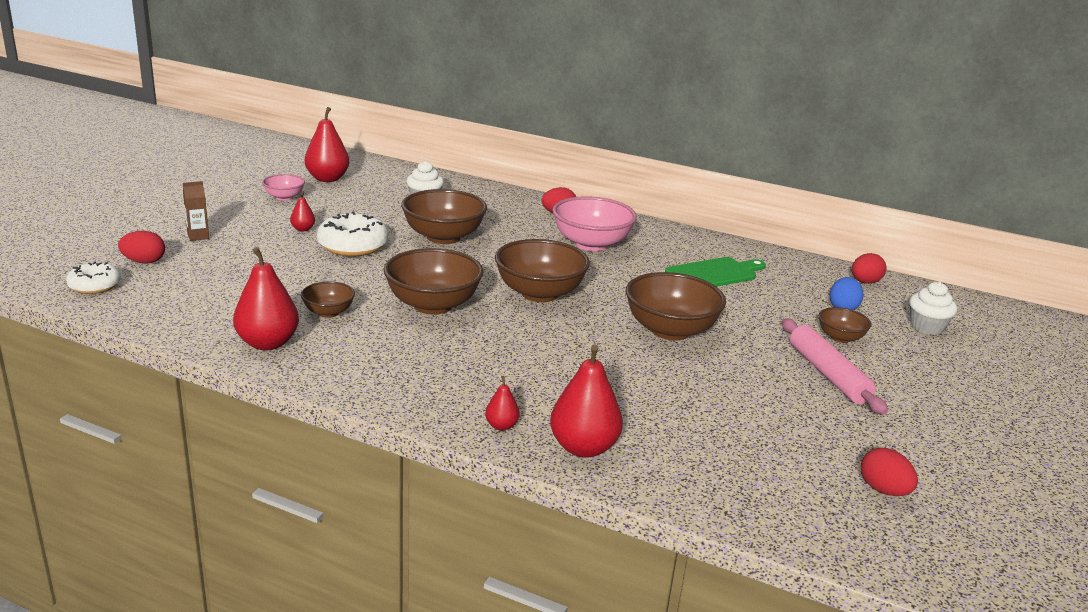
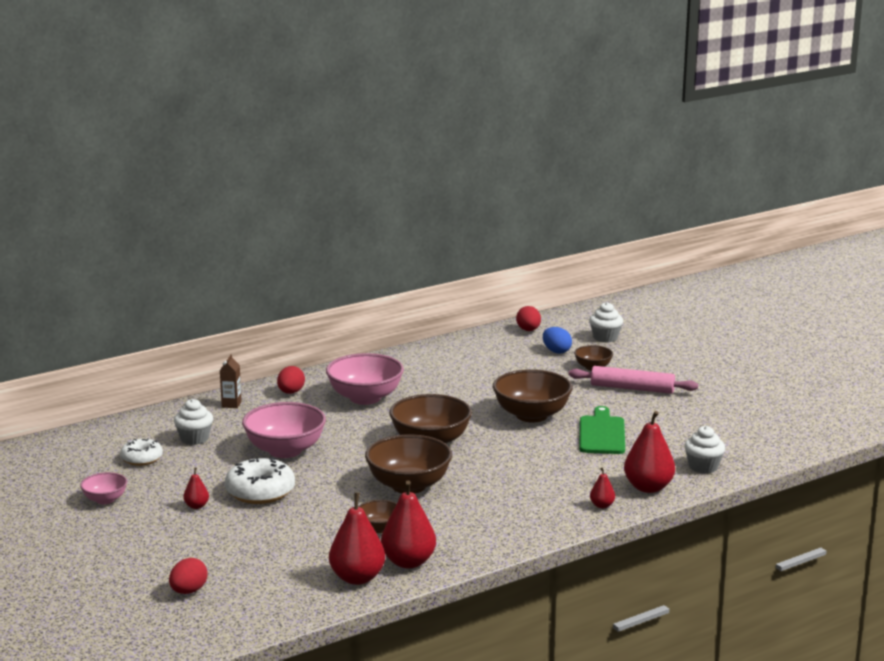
camera: 55 degrees left, 5 degrees down
white donut [66,262,121,294] -> white donut moved to [120,439,163,466]
brown carton [183,181,209,241] -> brown carton moved to [220,354,242,408]
red pear [305,107,349,182] -> red pear moved to [329,493,385,585]
brown bowl [401,189,487,244] -> pink bowl [242,402,326,458]
green cutting board [665,257,766,287] -> green cutting board moved to [579,406,625,454]
red egg [861,448,918,496] -> none
none -> white cupcake [684,426,725,474]

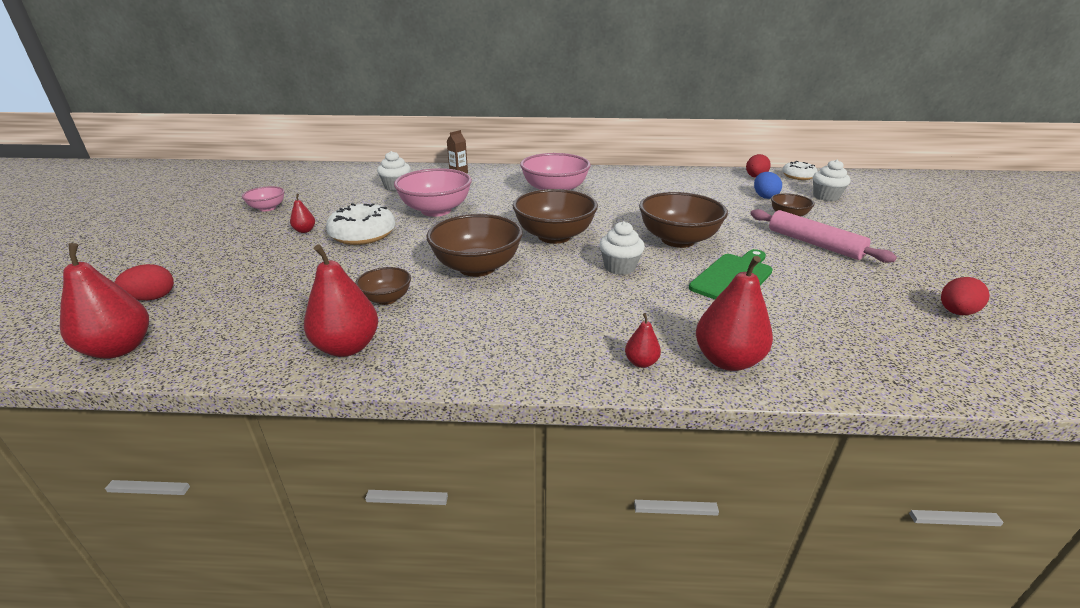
camera: 35 degrees right, 10 degrees up
white donut [120,439,163,466] -> white donut moved to [782,161,818,180]
red egg [277,366,305,394] -> red egg moved to [941,277,990,315]
red pear [329,493,385,585] -> red pear moved to [60,243,149,359]
white cupcake [684,426,725,474] -> white cupcake moved to [599,221,645,275]

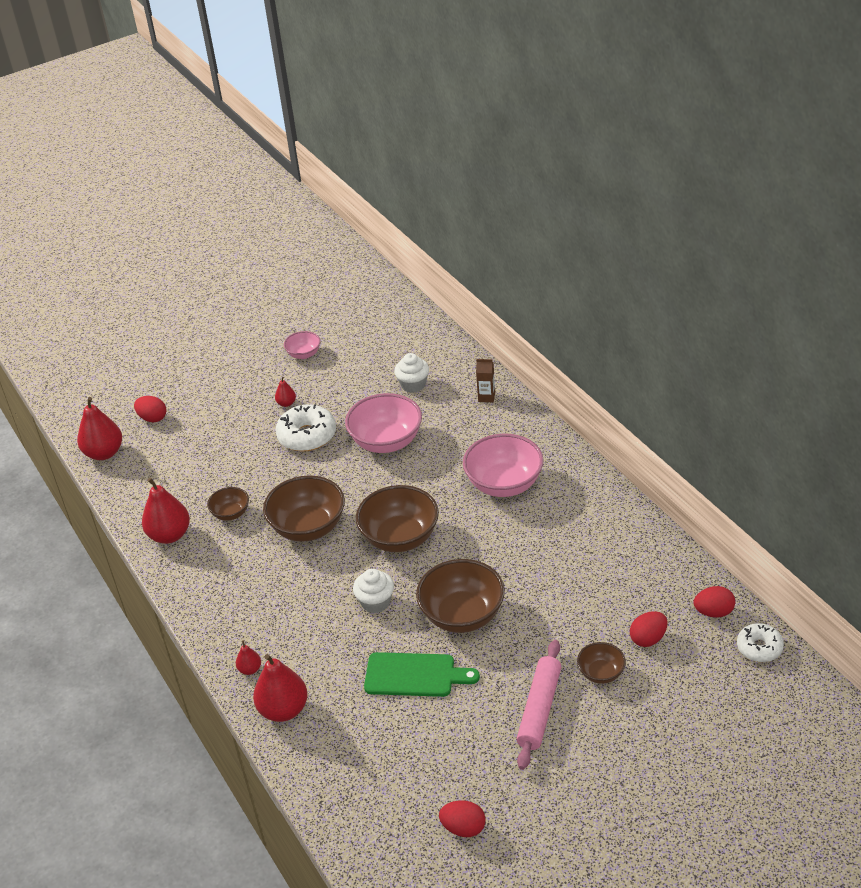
camera: 60 degrees right, 10 degrees up
blue egg [754,172,782,199] -> red egg [630,611,667,647]
white cupcake [813,159,851,201] -> none

